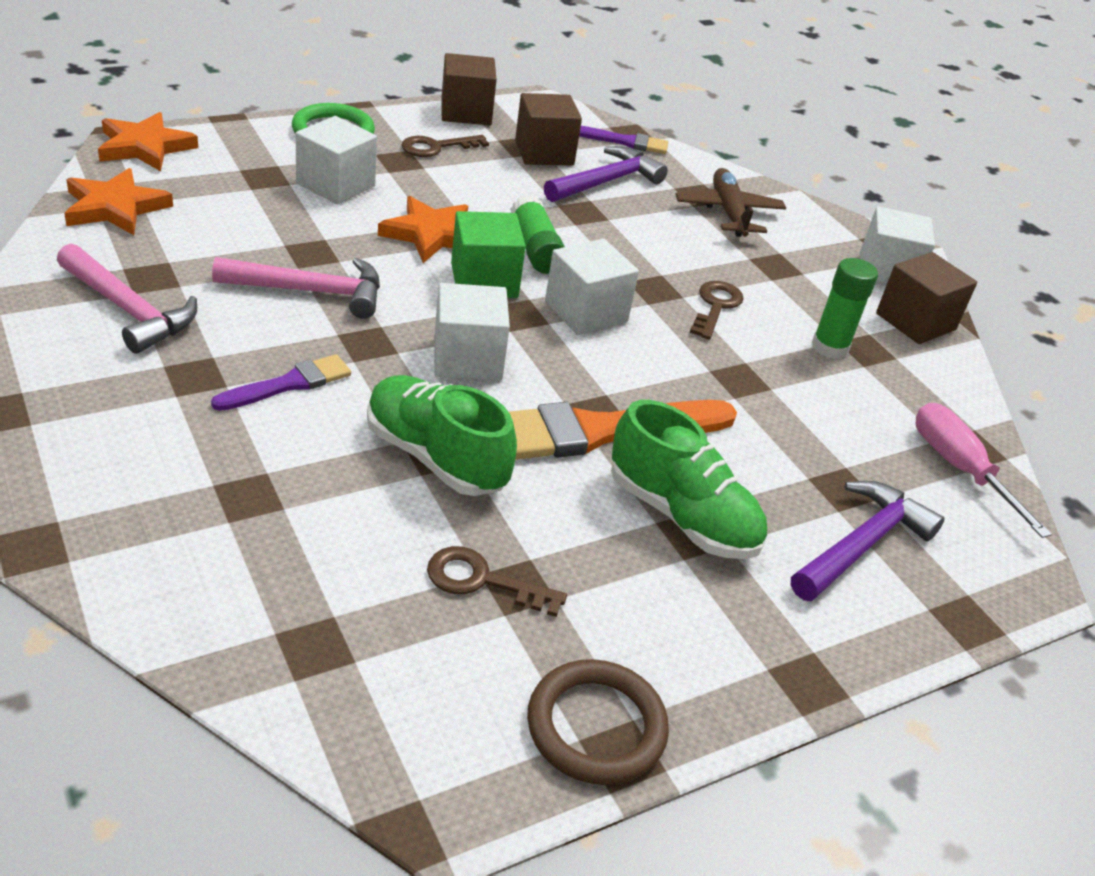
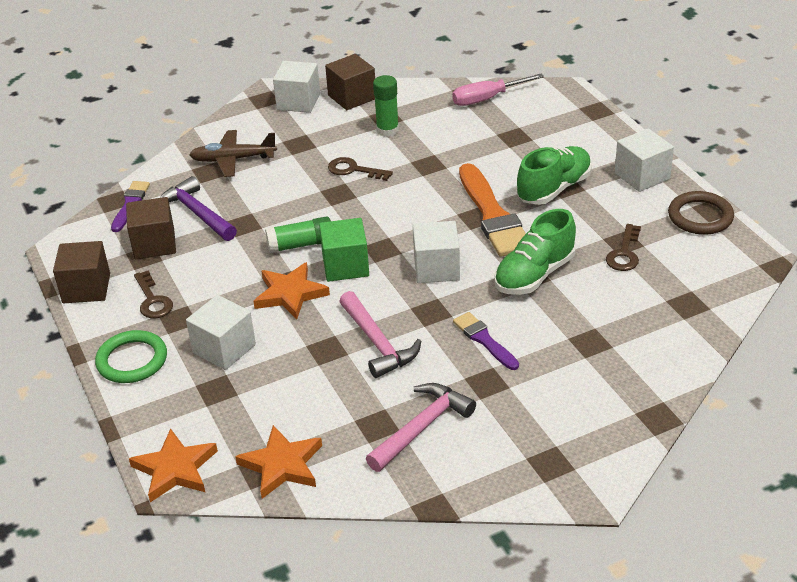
camera: 80 degrees left, 0 degrees up
pink hammer [212,257,380,319] -> pink hammer turned 150 degrees clockwise [339,291,421,378]
white cube [545,239,639,335] -> white cube moved to [615,128,674,192]
purple hammer [791,481,944,601] -> none

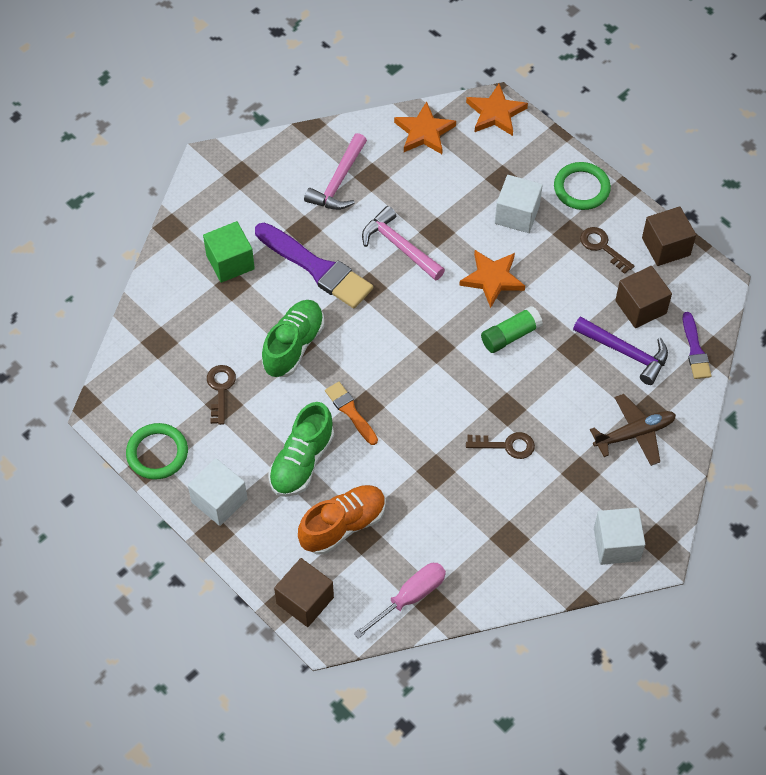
camera: 160 degrees right, 20 degrees up
green cube [319,218,369,282] -> green cube moved to [203,221,255,283]
brown cube [325,54,375,110] -> brown cube moved to [274,558,334,627]
green glue stick [373,75,399,137] -> none
white cube [413,221,460,283] -> none
purple brush [453,312,519,370] -> purple brush [255,223,373,308], size x1.85
orange brush [459,163,526,257] -> orange brush [325,382,378,445], size x0.54
brown ring [668,191,734,235] -> green ring [126,423,188,480]
none -> orange shoe [298,485,386,555]

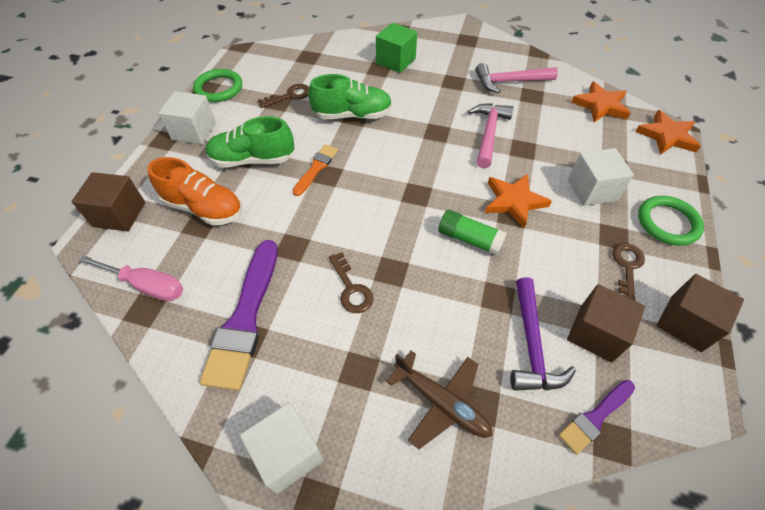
camera: 60 degrees right, 5 degrees down
purple brush [255,223,373,308] -> purple brush moved to [200,240,278,391]

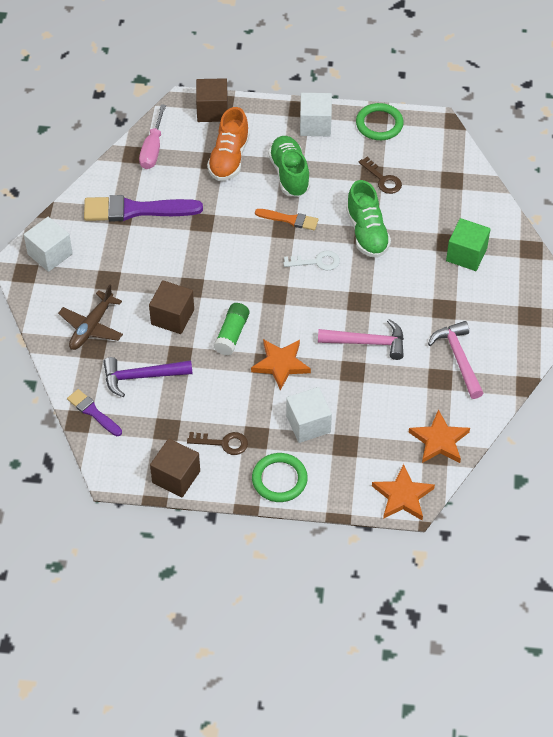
camera: 80 degrees right, 0 degrees up
brown key [329,252,374,313] -> none
brown cube [567,284,645,363] -> brown cube moved to [149,280,194,334]
none -> white key [283,250,340,270]

